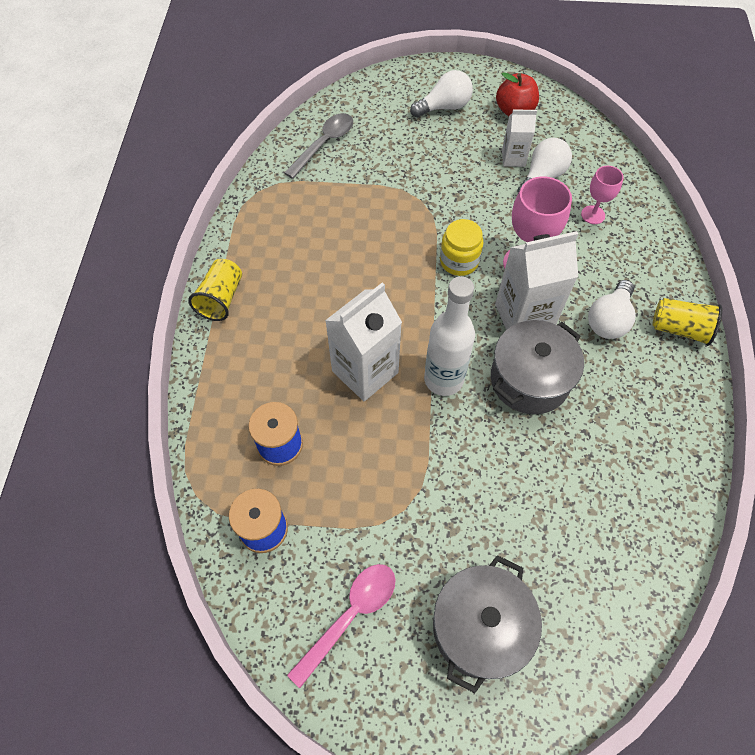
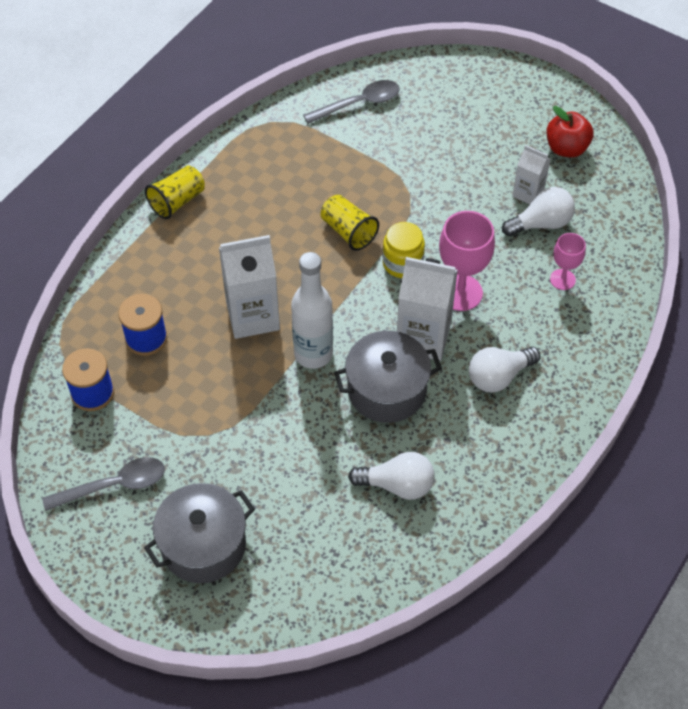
camera: 30 degrees right, 5 degrees down
pink spoon [287,564,396,688] -> grey spoon [42,457,165,511]
white light bulb [410,70,473,118] -> white light bulb moved to [348,452,435,500]
yellow cup [653,298,722,346] -> yellow cup moved to [321,195,379,251]

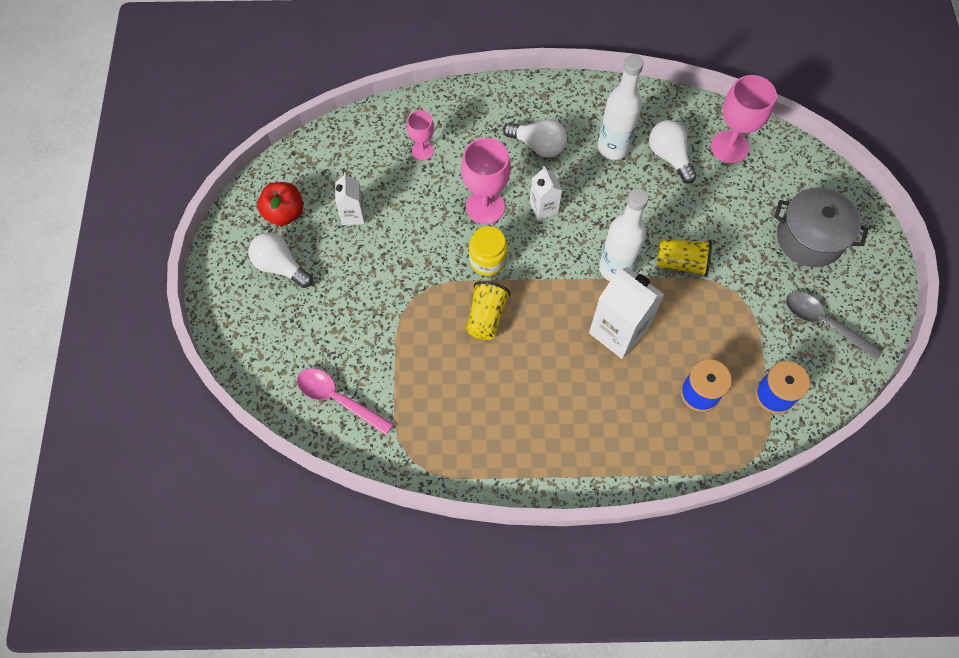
camera: 125 degrees left, 10 degrees up
yellow cup [145,165,205,219] -> yellow cup moved to [657,239,712,277]
grey spoon [303,80,400,124] -> pink spoon [297,368,393,435]
grey pot [334,331,442,423] -> none
white carton [397,257,458,361] -> white carton [530,166,562,220], size x0.56
white light bulb [502,187,575,236] -> white light bulb moved to [249,233,313,288]
none -> white bottle [598,55,644,160]
none -> pink goblet [711,75,777,163]

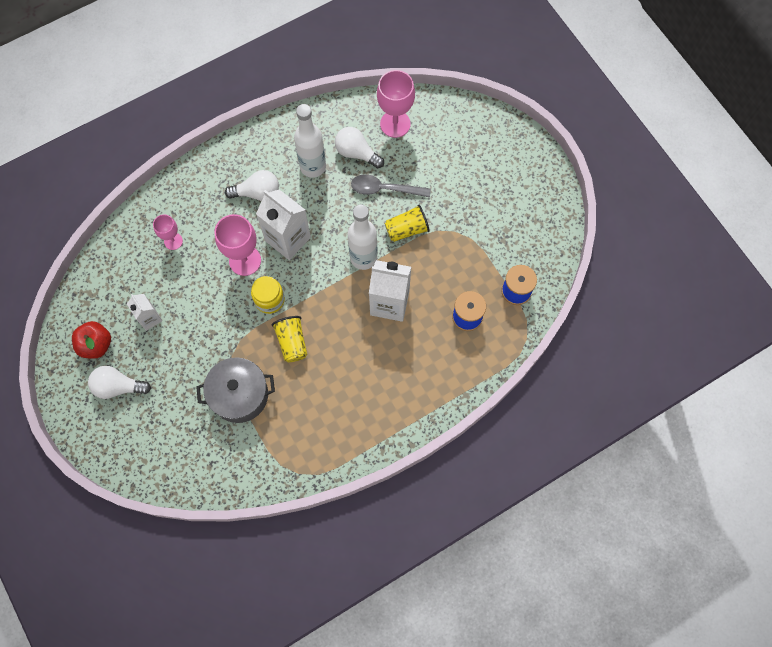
camera: 30 degrees left, 5 degrees up
pink spoon [297,368,393,435] -> none
white carton [530,166,562,220] -> white carton [256,189,311,260], size x1.79
grey pot [774,187,868,267] -> grey pot moved to [196,357,275,423]
grey spoon [786,292,883,361] -> grey spoon moved to [351,175,431,197]

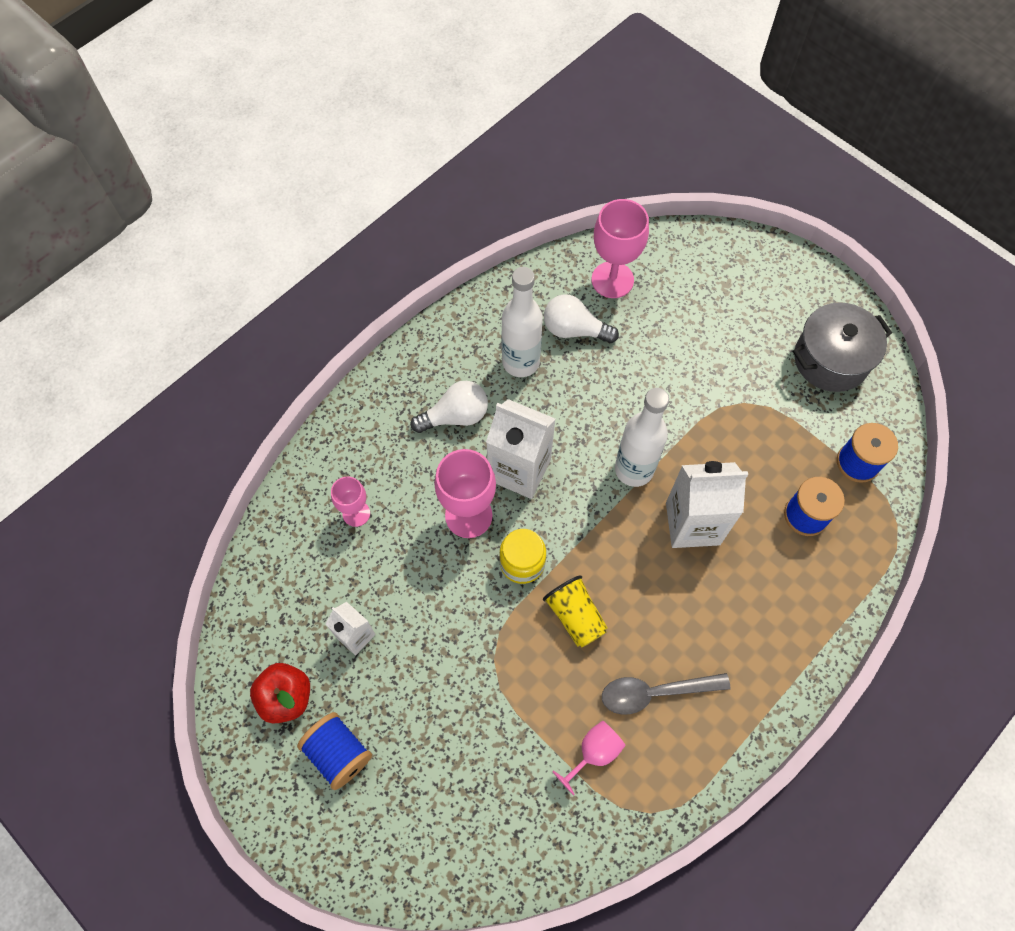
camera: 15 degrees left, 5 degrees down
white light bulb [88,366,151,399] -> blue spool [297,712,372,790]
grey pot [196,357,275,423] -> grey pot moved to [793,302,892,392]
grey spoon [351,175,431,197] -> grey spoon moved to [602,673,731,715]
yellow cup [385,204,430,242] -> none
none -> pink goblet [552,721,626,795]

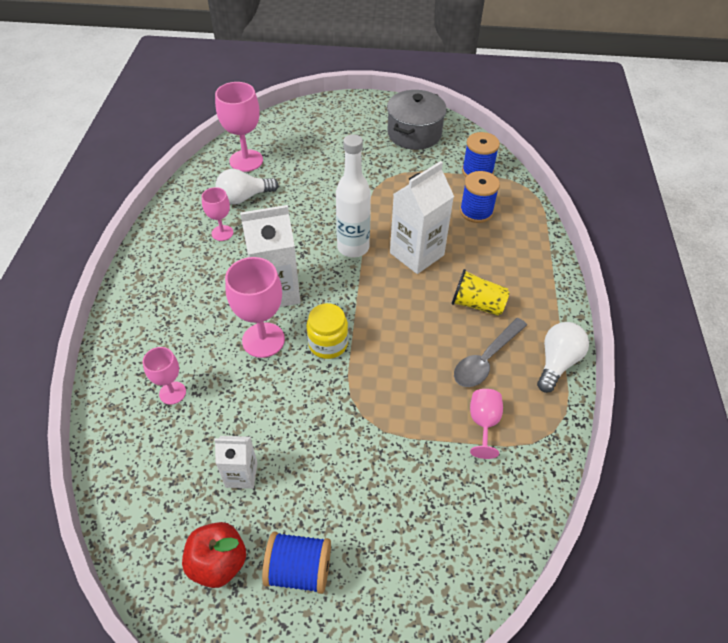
camera: 40 degrees left, 15 degrees down
white light bulb [410,381,488,433] -> white light bulb moved to [537,322,589,393]
white bottle [501,267,543,377] -> pink goblet [202,187,233,241]
yellow cup [543,575,608,648] -> yellow cup moved to [452,269,510,316]

